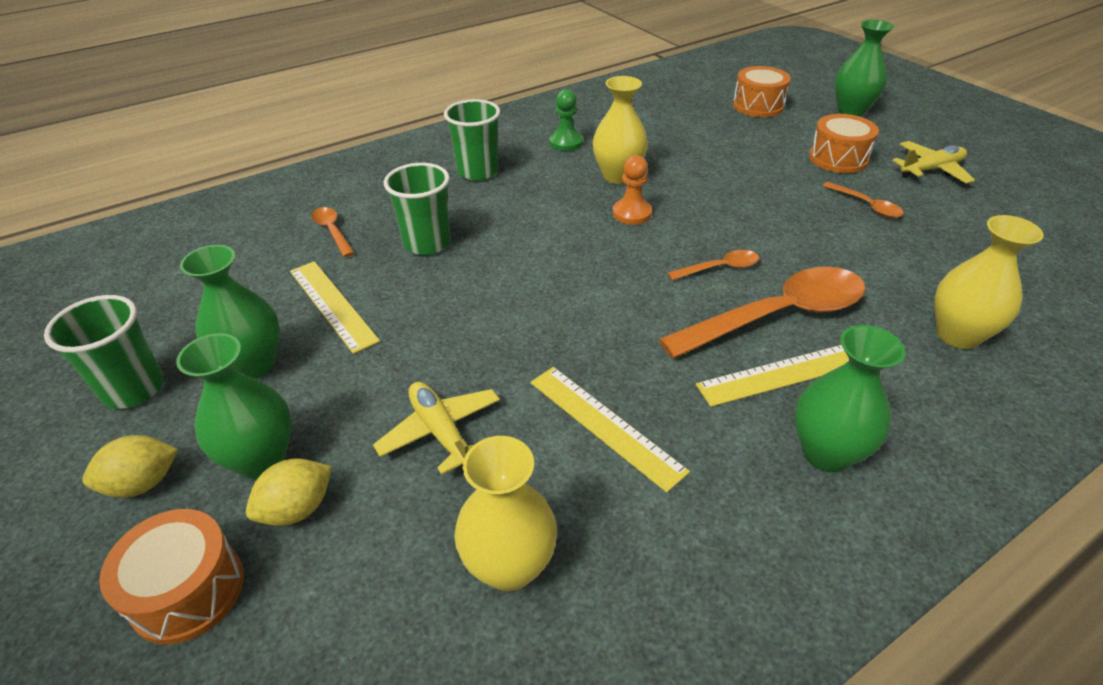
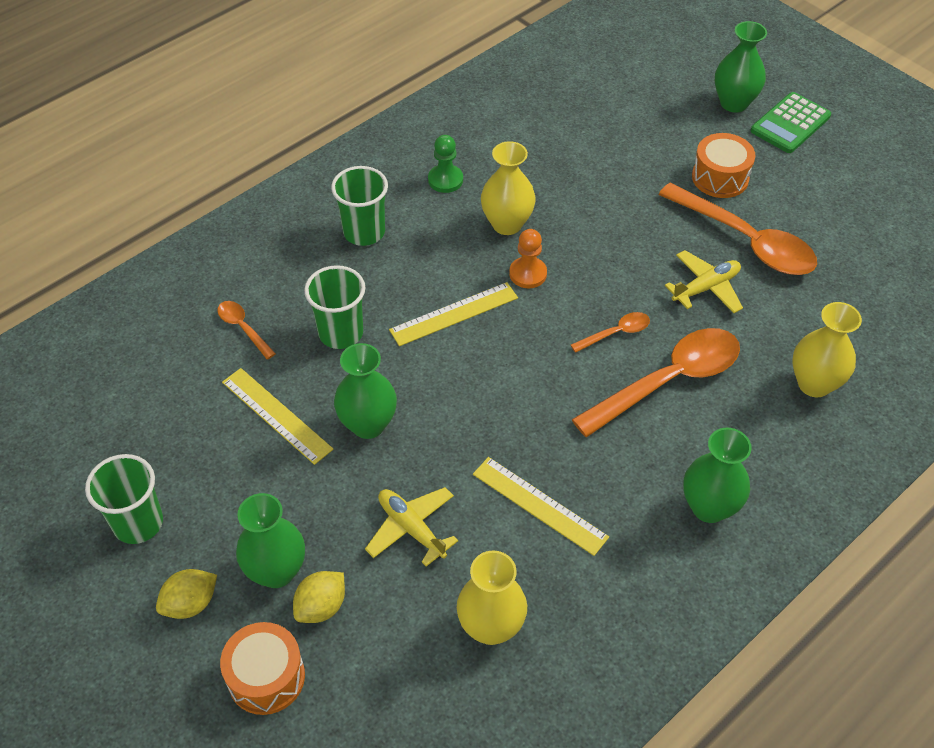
camera: 10 degrees left, 10 degrees up
green vase [180,245,280,379] -> green vase moved to [334,343,397,439]
yellow ruler [696,345,849,407] -> yellow ruler moved to [389,282,518,346]
orange drum [733,66,791,117] -> none
orange spoon [823,182,904,218] -> orange spoon [658,183,817,275], size x2.19
yellow plane [892,141,975,184] -> yellow plane moved to [665,250,743,313]
none -> green calculator [751,92,831,153]

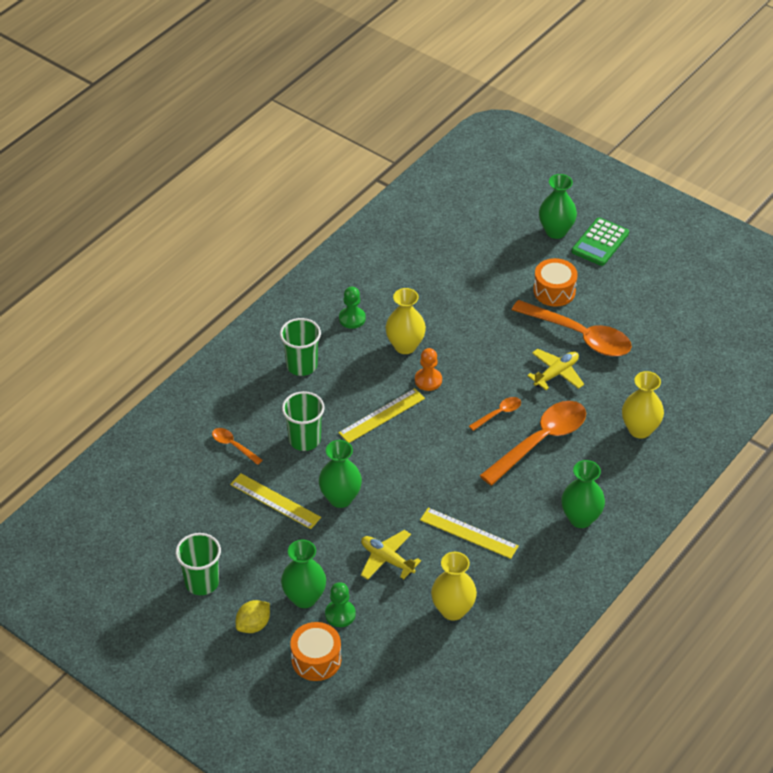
camera: 10 degrees left, 5 degrees down
yellow lemon [293,571,345,623] -> green pawn [325,582,356,627]

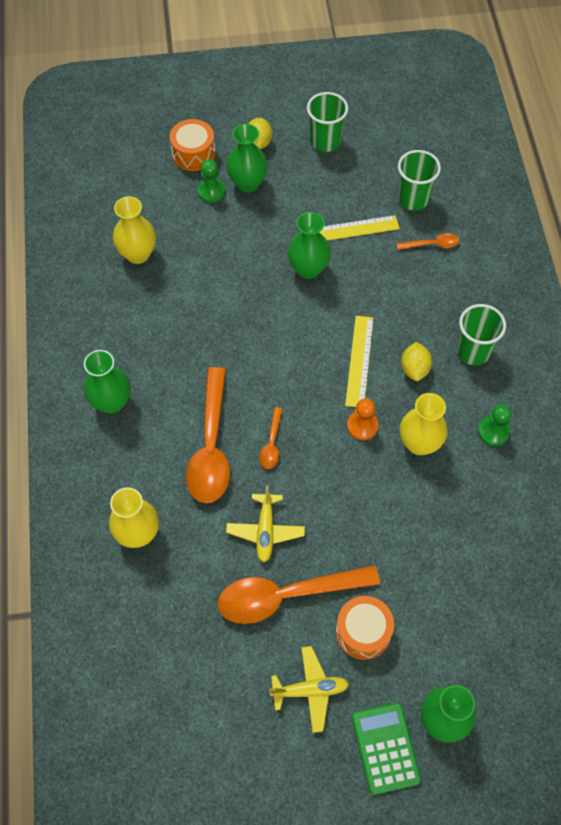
camera: 135 degrees right, 15 degrees up
green cup [282,391,325,451] -> green cup moved to [398,150,441,210]
yellow plane [361,530,421,580] -> yellow plane moved to [269,646,349,733]
yellow ruler [420,508,519,559] -> none
none -> yellow lemon [401,342,432,381]

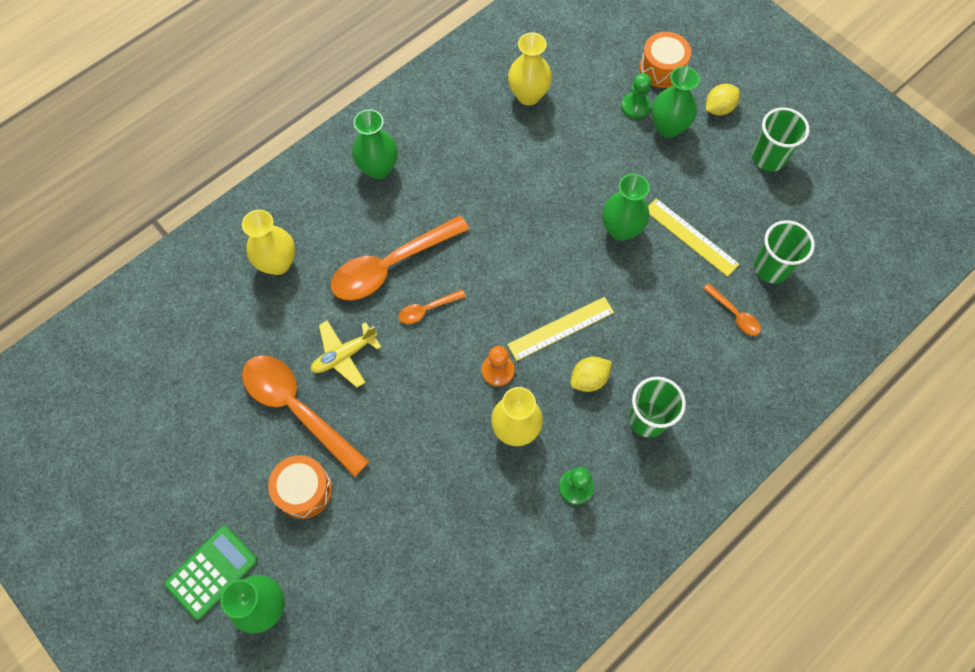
camera: 55 degrees right, 5 degrees up
yellow plane [269,646,349,733] -> none

